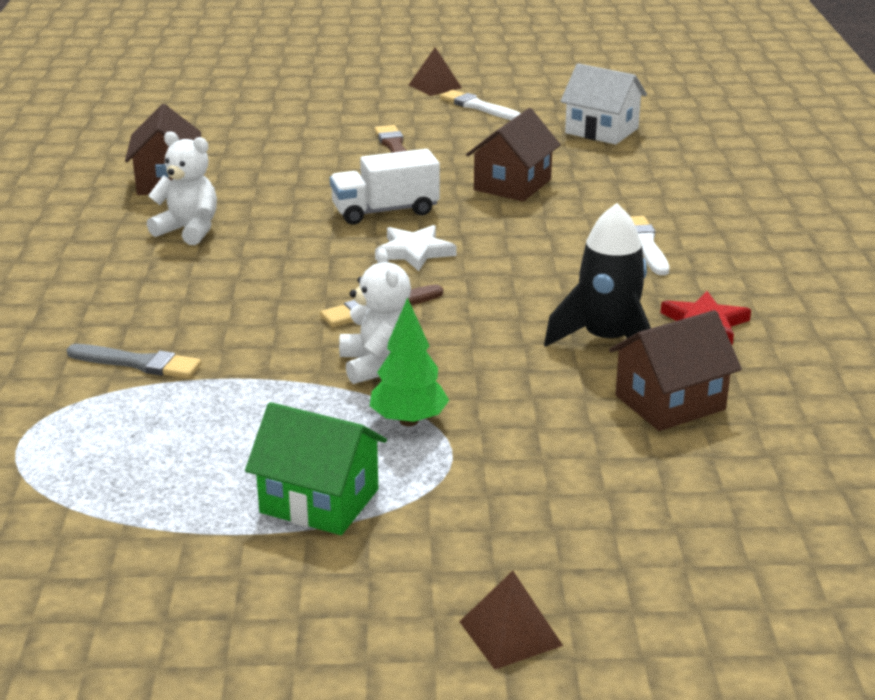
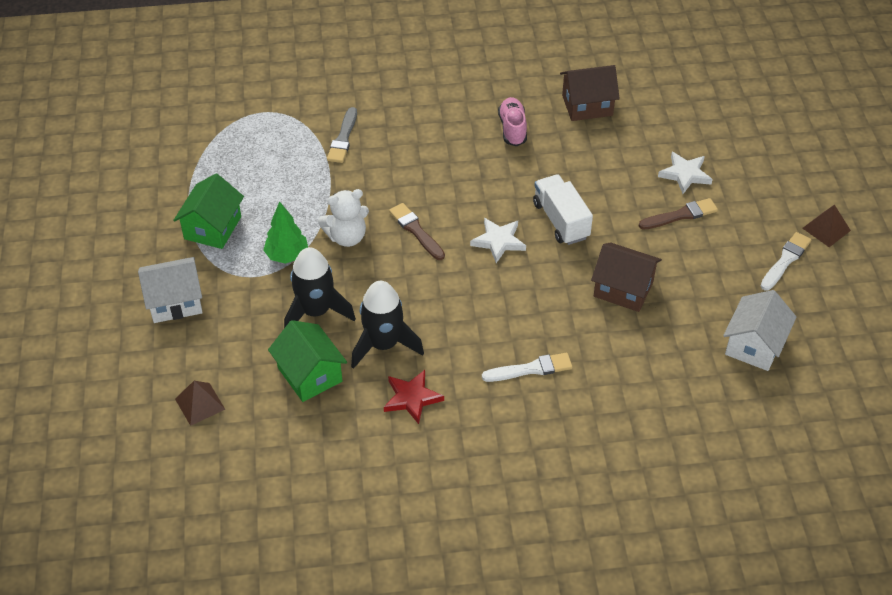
camera: 85 degrees right, 20 degrees up
white teddy bear [147,131,217,245] -> pink shoe [498,97,527,146]
brown pyramid [459,571,563,669] -> brown pyramid moved to [175,381,226,426]
brown house [609,310,742,431] -> green house [268,320,347,402]
none -> white house [138,257,203,323]
none -> black rocket [284,247,356,328]
none -> white star [658,152,713,194]

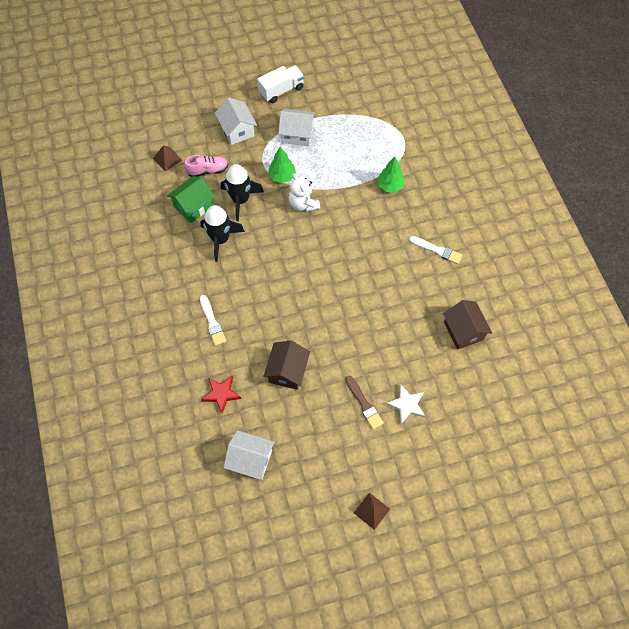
camera: 80 degrees right, 15 degrees up
green house [173,174,244,249] -> white house [278,108,316,146]
grey brush [327,107,357,163] -> green tree [377,157,405,192]
red star [384,370,444,424] -> red star moved to [201,376,242,413]
brown brush [389,203,445,260] -> none
white star [470,218,526,263] -> none
pink shoe [498,97,527,146] -> pink shoe moved to [184,155,228,177]
white truck [533,174,593,245] -> white truck moved to [257,65,304,103]
white brush [761,232,812,290] -> white brush moved to [409,236,463,264]

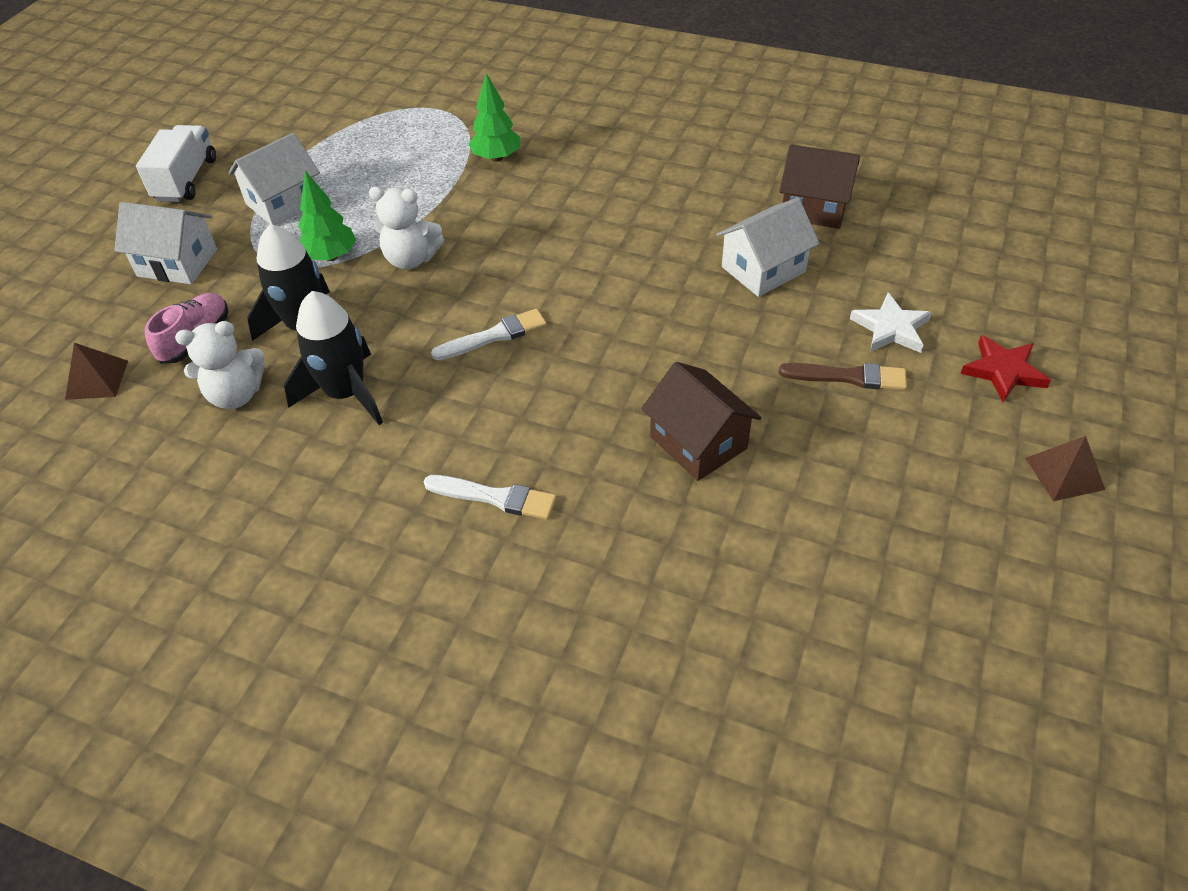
camera: 50 degrees left, 15 degrees down
green house [167,176,215,223] -> white teddy bear [175,321,265,409]
red star [201,376,242,413] -> red star moved to [960,335,1051,402]
white house [224,430,275,480] -> white house moved to [717,198,820,297]
white brush [409,236,463,264] -> white brush moved to [431,309,547,360]

